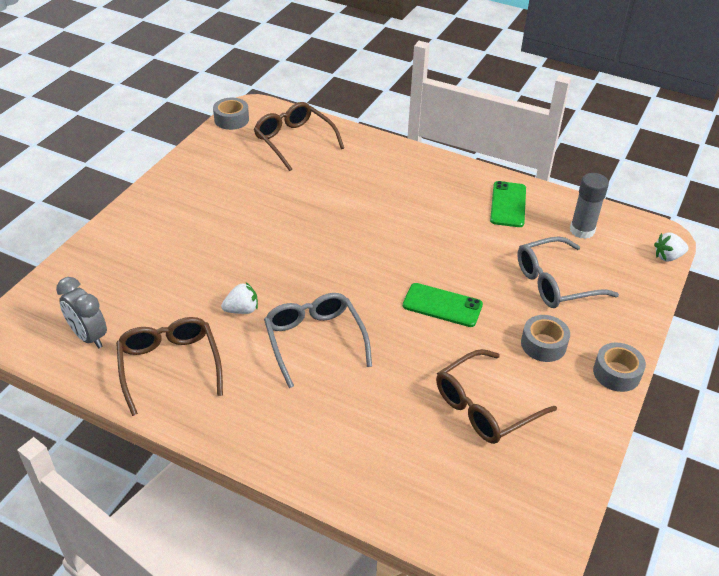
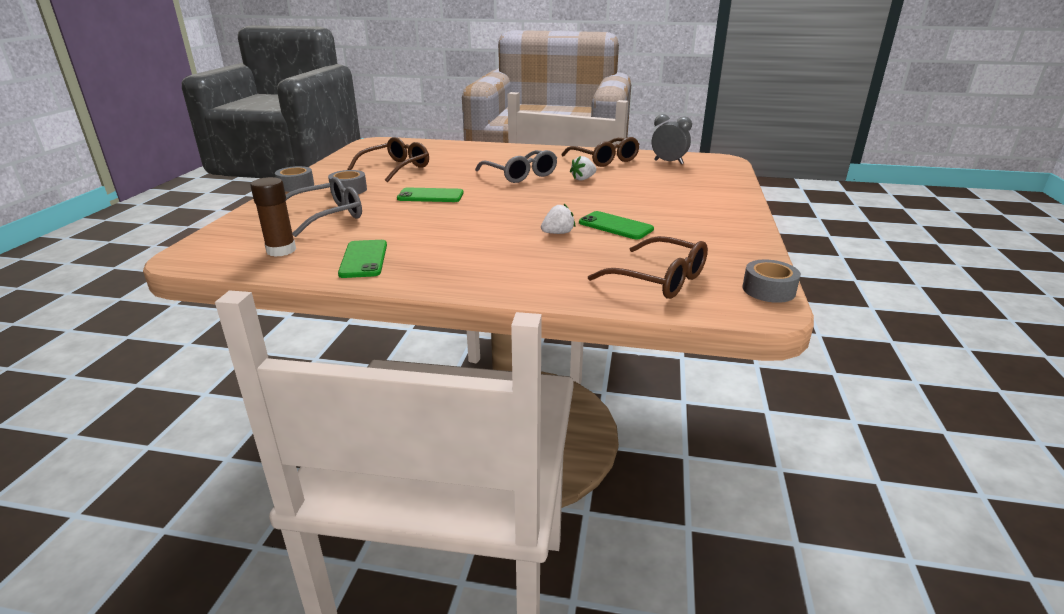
camera: 165 degrees right, 15 degrees down
grey glue stick [570,173,609,239] -> brown glue stick [250,177,296,257]
white strawberry [654,233,689,261] -> white strawberry moved to [541,204,575,234]
none -> green phone [579,211,654,240]

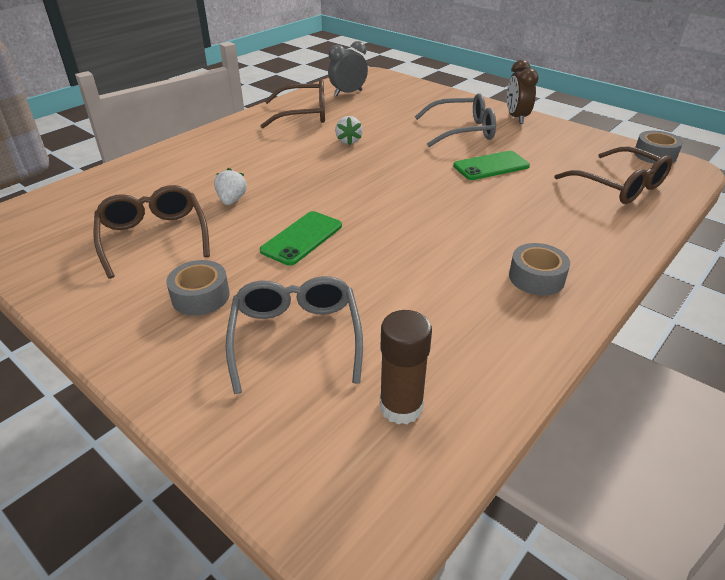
camera: 60 degrees left, 10 degrees up
grey tape [275,166,314,192] -> grey tape moved to [509,243,570,296]
green phone [338,240,387,278] -> none
grey glasses [475,150,557,183] -> grey glasses moved to [415,93,496,147]
white strawberry [541,204,575,234] -> white strawberry moved to [214,168,247,205]
brown glasses [588,236,708,299] -> brown glasses turned 75 degrees clockwise [554,146,672,204]
none -> brown clock [507,60,538,124]

